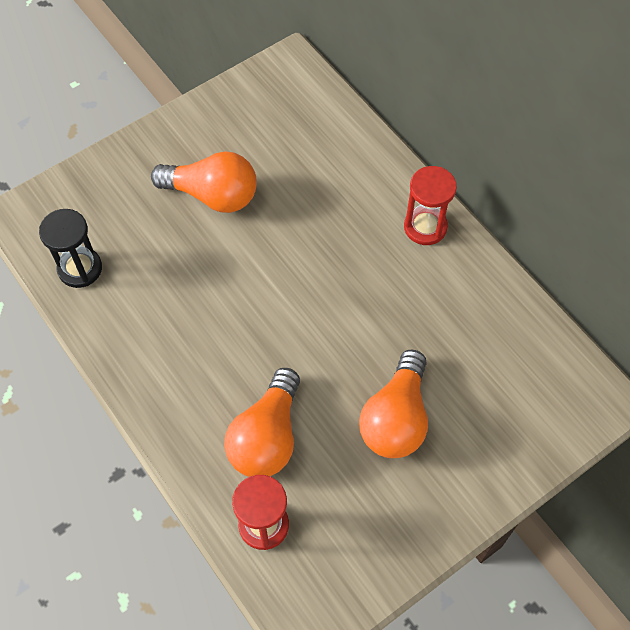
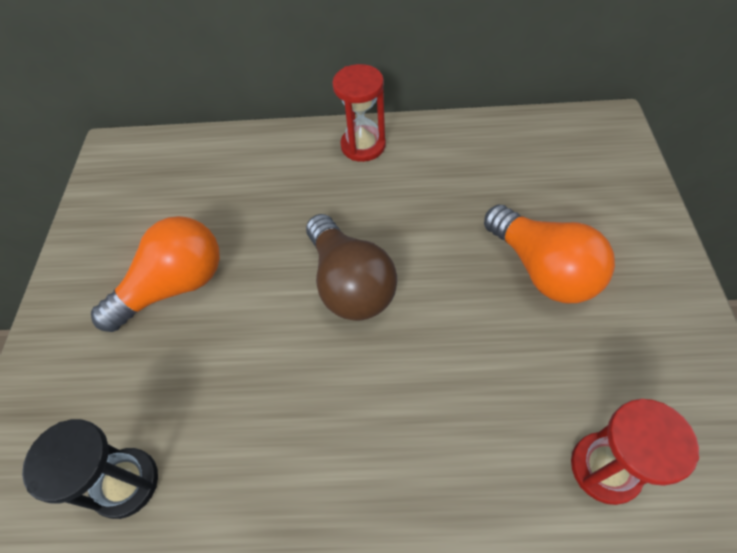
camera: 50 degrees left, 5 degrees down
orange light bulb [224,368,300,477] -> none
none -> brown light bulb [306,214,397,321]

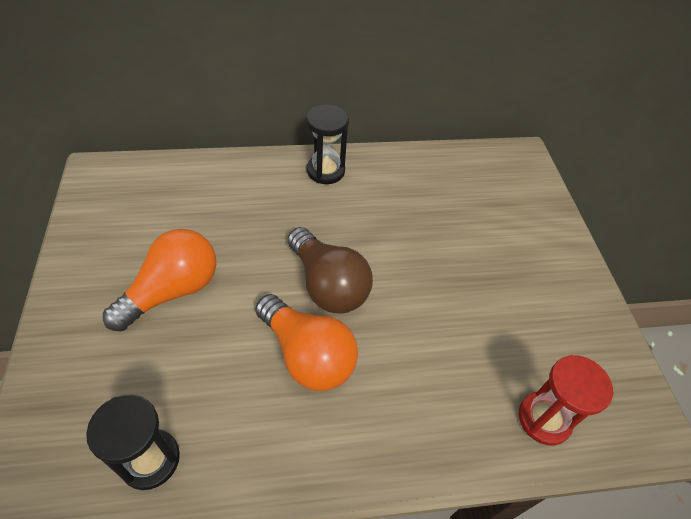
camera: 15 degrees left, 5 degrees down
red hourglass [332,64,386,162] -> black hourglass [307,104,349,184]
orange light bulb [484,205,615,303] -> orange light bulb moved to [255,294,358,391]

